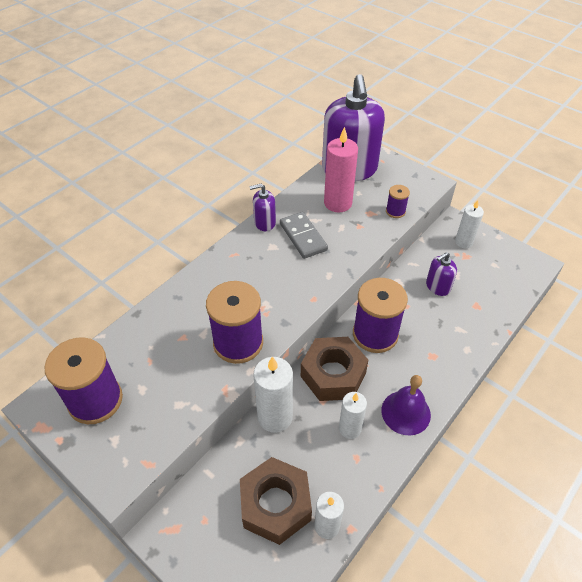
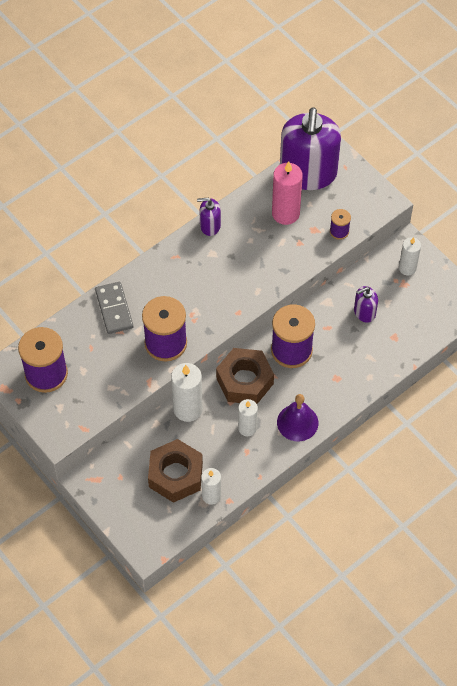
camera: 10 degrees right, 10 degrees up
grey domino [280,212,328,259] -> grey domino moved to [95,282,133,334]

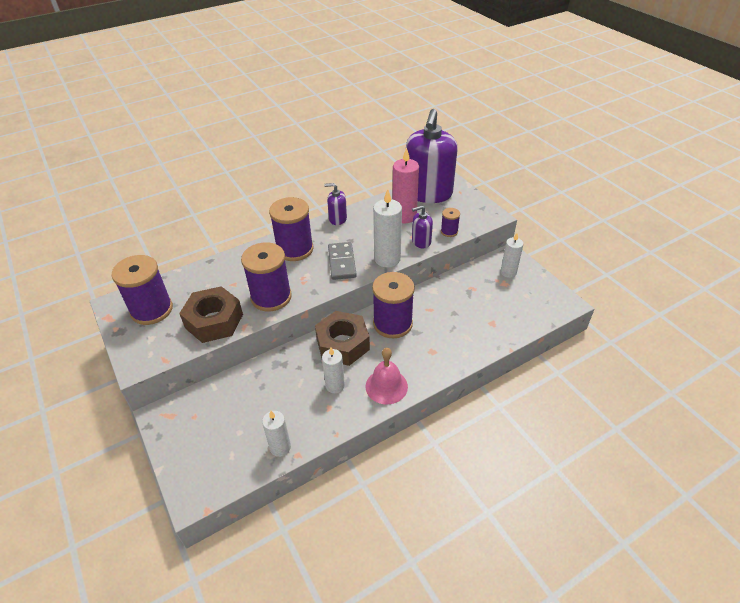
camera: 10 degrees right, 15 degrees down
grey domino [95,282,133,334] -> grey domino moved to [328,242,357,280]
brown nut [148,439,203,503] -> brown nut moved to [179,286,243,343]
white candle [171,363,203,422] -> white candle moved to [373,189,402,267]
purple bell [277,394,318,441] -> pink bell [366,348,408,404]
purple soap dispenser [354,286,378,323] -> purple soap dispenser moved to [412,206,433,248]
none -> purple spool [269,197,313,261]

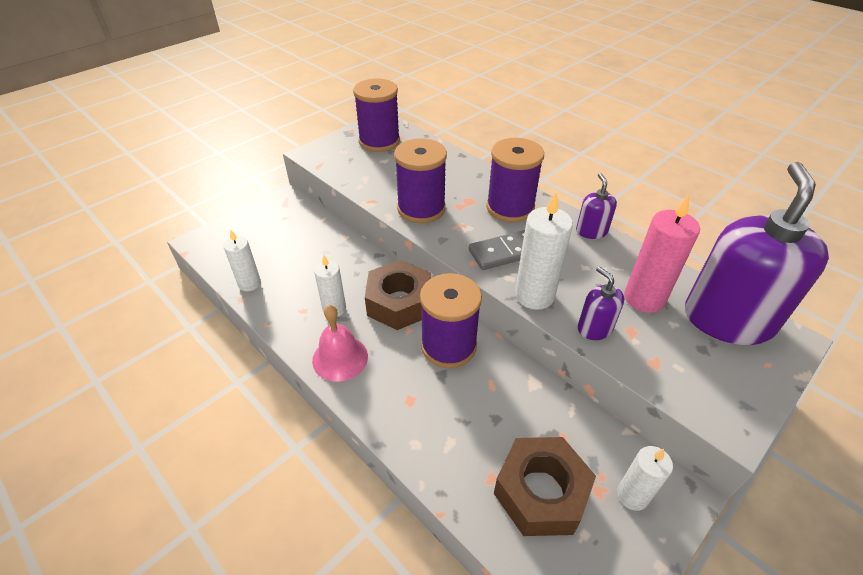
camera: 75 degrees right, 0 degrees up
brown nut [179,286,243,343] -> brown nut moved to [494,437,596,536]
purple soap dispenser [406,109,457,203] -> purple soap dispenser turned 105 degrees clockwise [685,162,829,345]
purple spool [441,208,460,237] -> none

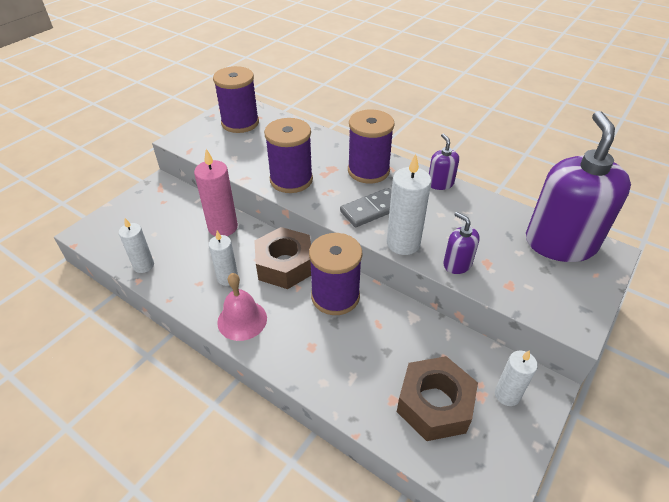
camera: 10 degrees left, 0 degrees up
pink candle [624,195,700,313] -> pink candle moved to [194,149,238,236]

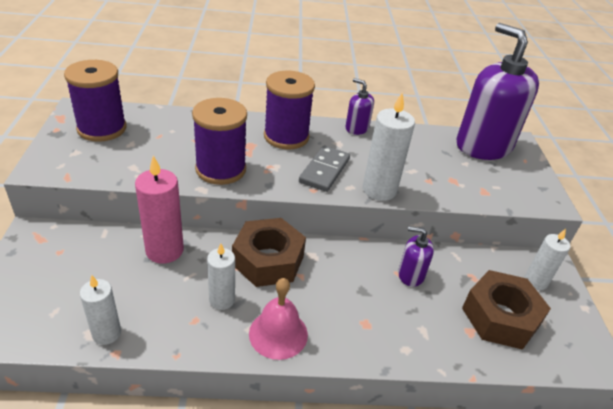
camera: 40 degrees left, 5 degrees down
purple spool [309,233,362,315] -> none
purple soap dispenser [443,212,480,274] -> purple soap dispenser moved to [398,226,434,287]

